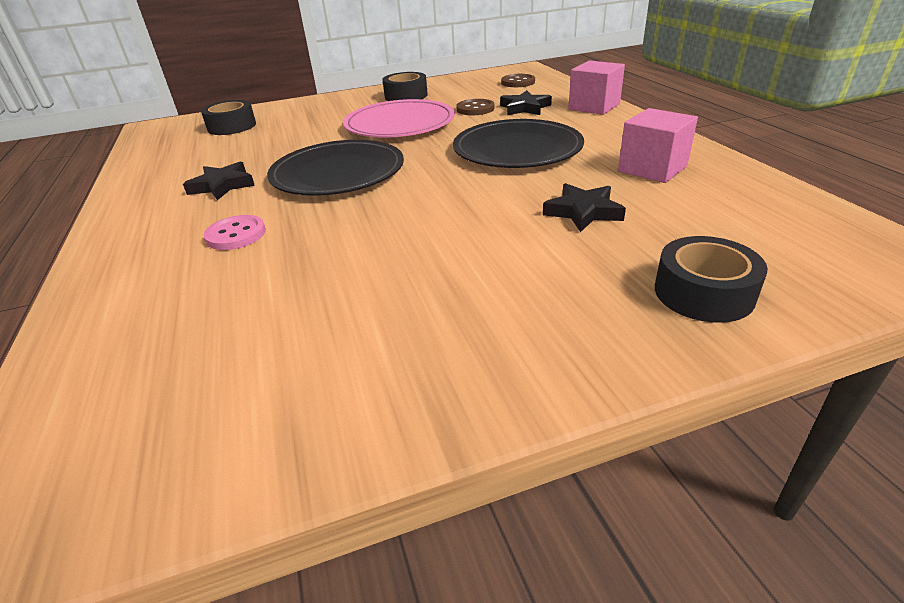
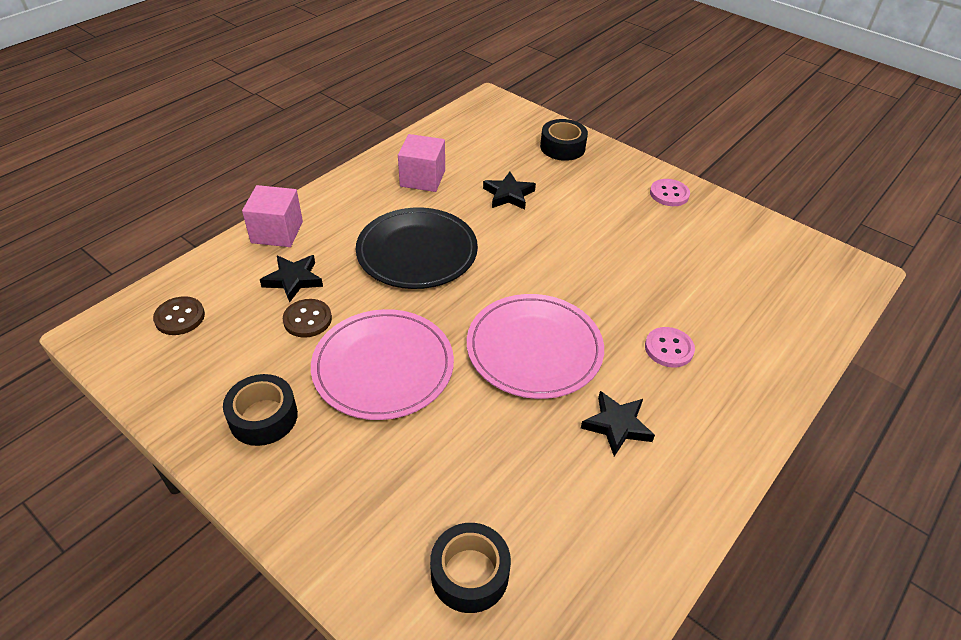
camera: 125 degrees left, 10 degrees up
black plate [267,140,404,196] -> pink plate [467,294,604,399]
none -> pink button [650,179,690,206]

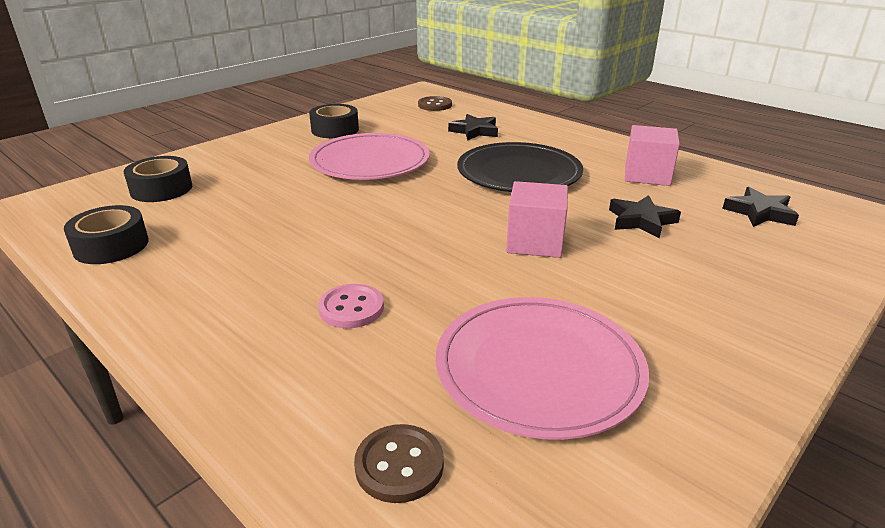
camera: 95 degrees right, 15 degrees down
pink cube [242,185,303,247] -> pink cube moved to [506,181,568,258]
brown button [283,299,332,338] -> brown button moved to [354,424,444,503]
pink plate [467,294,604,399] -> pink plate moved to [436,297,649,440]
black tape [540,119,588,161] -> black tape moved to [64,205,149,264]
black star [581,391,655,457] -> black star moved to [722,187,799,227]
pink button [650,179,690,206] -> none

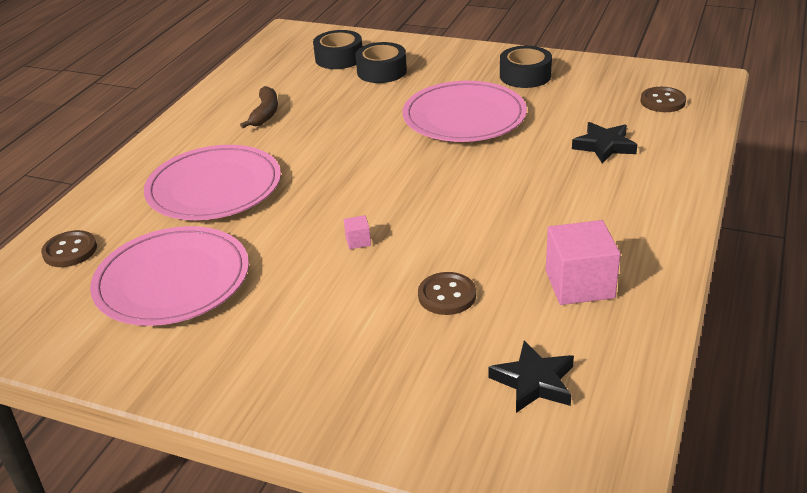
camera: 70 degrees right, 5 degrees up
black tape [64,205,149,264] -> black tape moved to [355,42,407,83]
pink button [318,284,384,328] -> pink plate [144,145,281,220]
black plate [457,142,583,192] -> none
pink cube [506,181,568,258] -> pink cube [344,215,371,249], size x0.43
black star [609,195,681,238] -> brown button [418,272,476,315]
none -> brown banana [240,86,278,128]

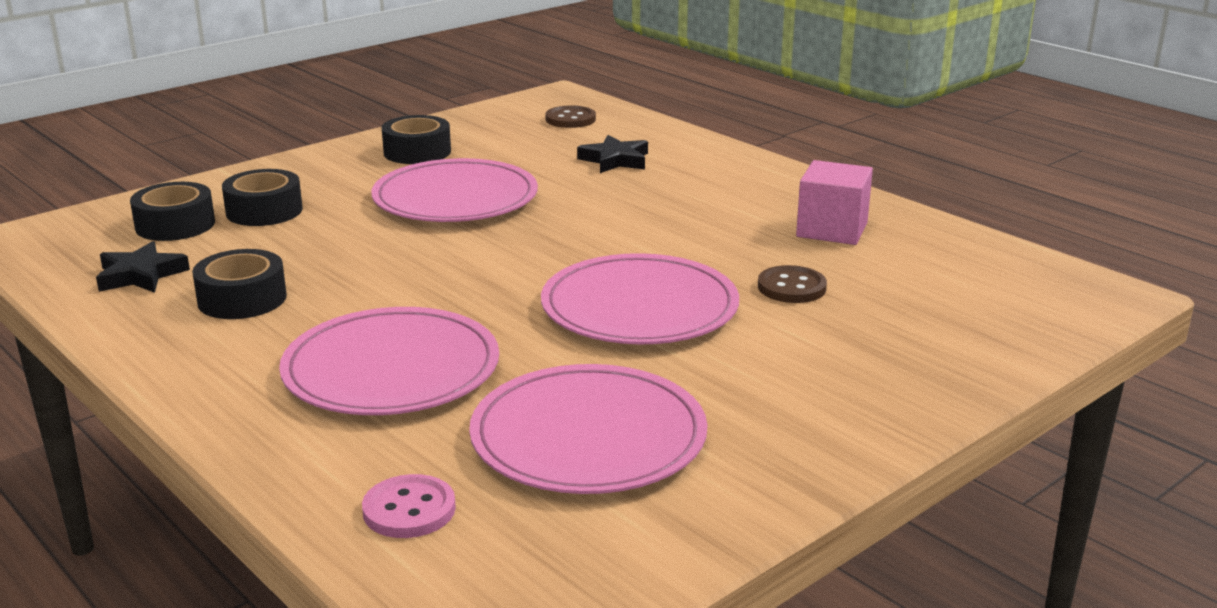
camera: 65 degrees left, 10 degrees down
brown button [41,230,97,267] -> pink button [362,474,456,538]
brown banana [240,86,278,128] -> black tape [192,249,287,319]
pink cube [344,215,371,249] -> pink plate [541,253,739,344]
black star [488,340,574,413] -> black star moved to [96,241,190,293]

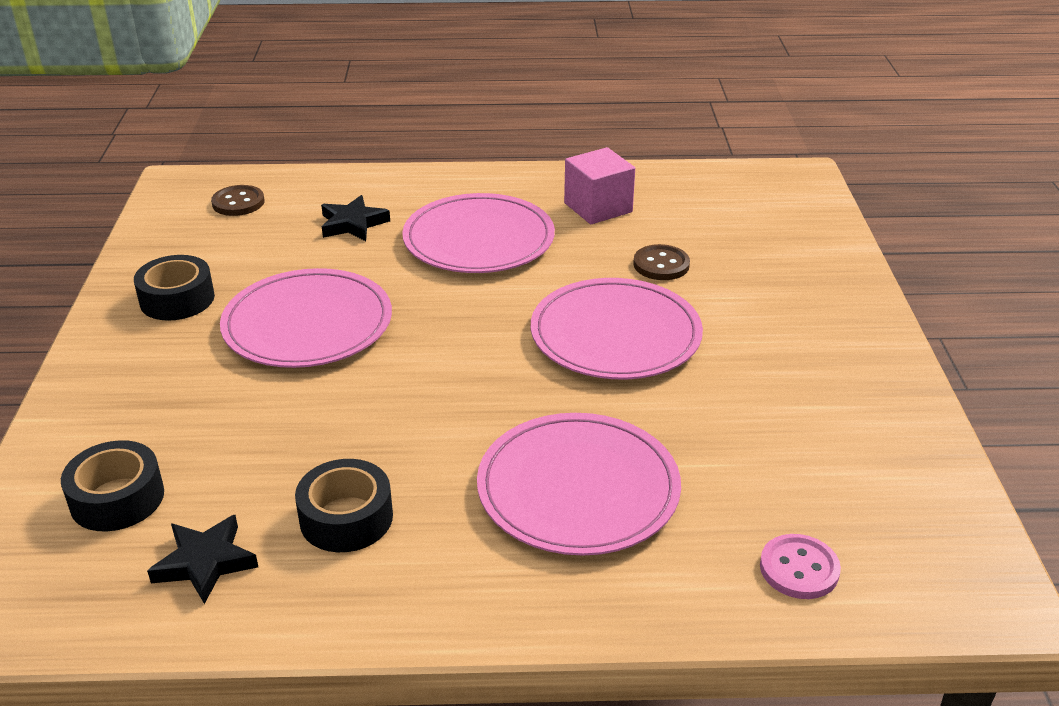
camera: 50 degrees left, 10 degrees up
black tape [222,169,303,226] -> none
pink plate [469,364,707,494] -> pink plate moved to [402,193,555,273]

